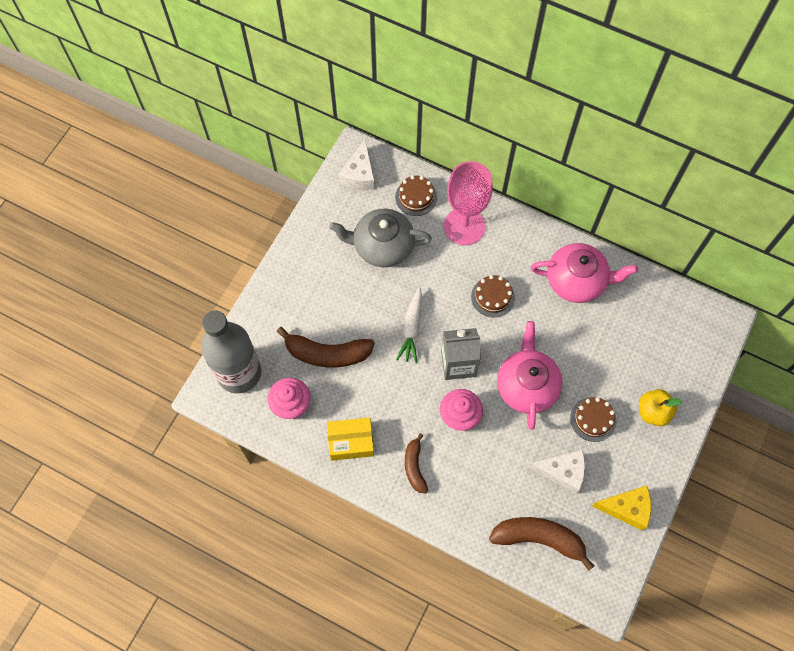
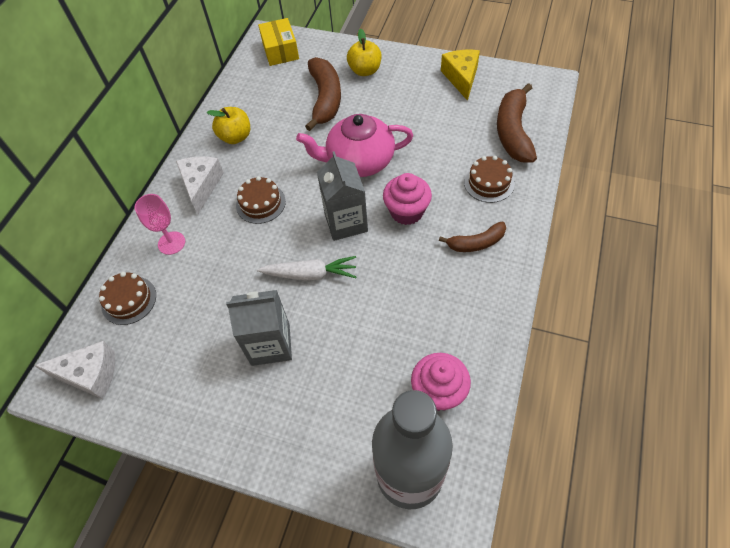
camera: 95 degrees left, 10 degrees down
brown banana [277,327,375,367] -> brown banana moved to [305,57,341,131]
yellow box [327,417,374,461] -> yellow box moved to [258,18,299,66]
grey teapot [329,209,432,267] -> none
pink goblet [444,161,493,245] -> pink goblet [135,194,185,255], size x0.55
white cheese [528,450,585,494] -> white cheese moved to [176,156,224,214]
pink teapot [531,243,638,303] -> yellow apple [207,107,250,144]
brown cake [570,397,616,442] -> brown cake moved to [464,156,515,203]
none -> grey carton [226,290,292,366]

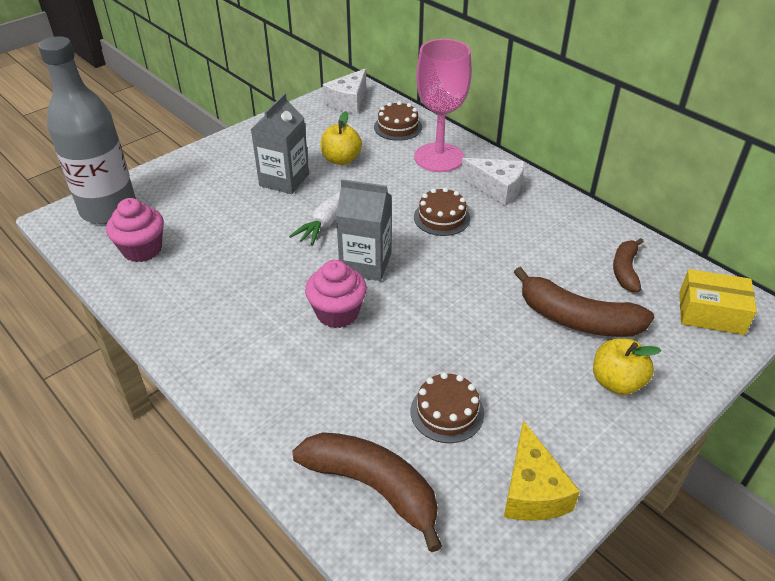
camera: 115 degrees right, 15 degrees down
pink goblet [135,194,185,255] -> pink goblet [414,39,472,172], size x1.83
yellow apple [207,107,250,144] -> yellow apple moved to [321,111,362,165]
pink teapot [296,114,413,177] -> none
brown banana [439,222,506,252] -> brown banana moved to [613,238,644,292]
yellow cheese [441,50,480,101] -> yellow cheese turned 60 degrees clockwise [504,420,580,521]
brown cake [464,156,515,203] -> brown cake moved to [411,372,484,443]

